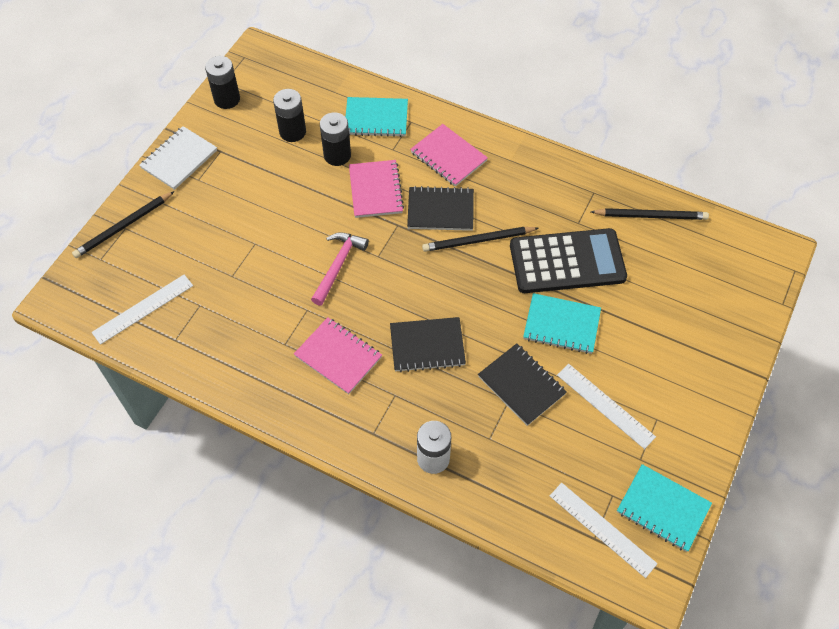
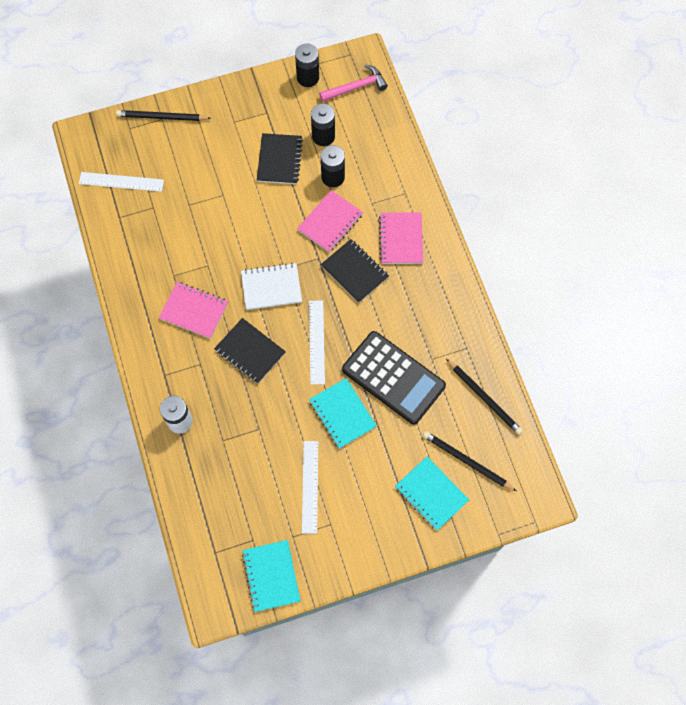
camera: 45 degrees right, 10 degrees up
white notebook [139,126,217,190] -> white notebook moved to [241,263,302,310]
pink notebook [294,317,382,394] -> pink notebook turned 60 degrees counterclockwise [159,282,228,339]
pink hammer [311,232,369,306] -> pink hammer moved to [319,65,388,102]
turquoise notebook [345,97,408,137] -> turquoise notebook moved to [395,457,469,530]
black pencil [422,227,539,252] -> black pencil moved to [423,431,516,491]
black notebook [478,343,567,426] -> black notebook moved to [257,133,303,184]
white ruler [550,483,658,578] -> white ruler moved to [309,300,325,385]

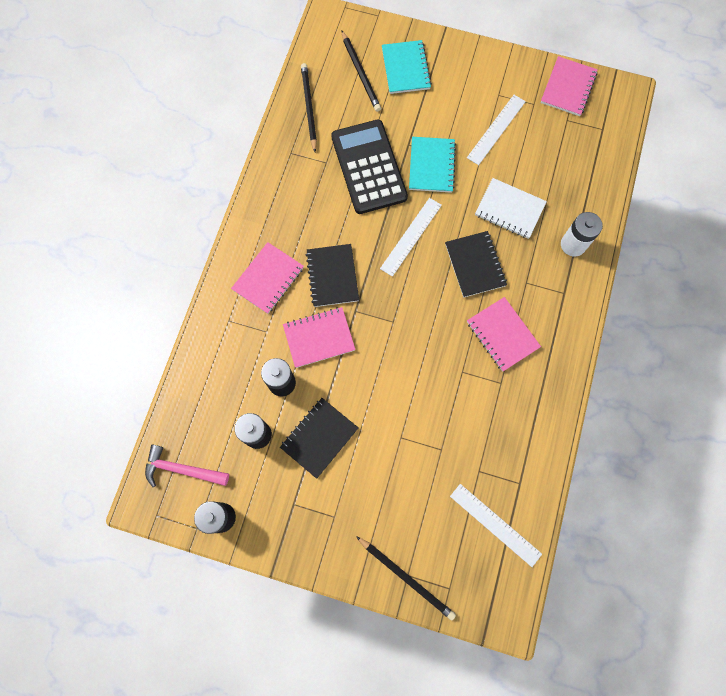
camera: 145 degrees left, 5 degrees up
white notebook [241,263,302,310] -> white notebook moved to [475,178,547,239]
turquoise notebook [242,540,301,612] -> pink notebook [541,56,598,116]

